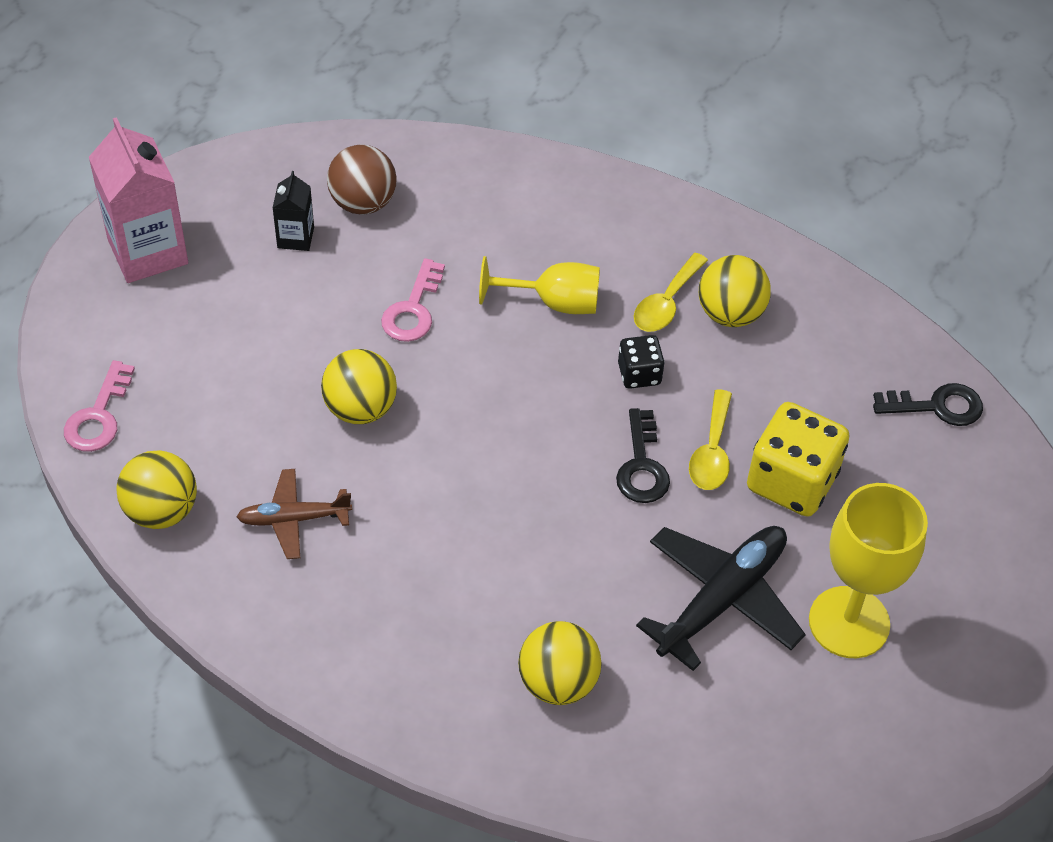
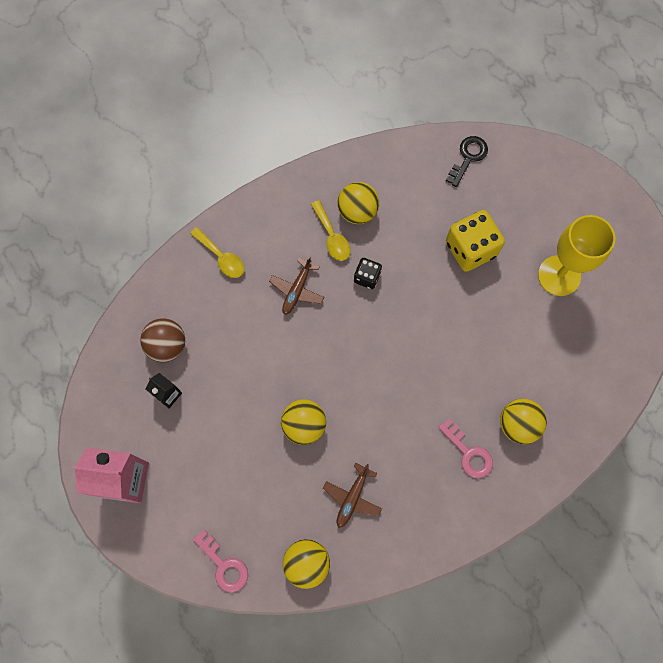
camera: 55 degrees left, 20 degrees up
pink key [381,258,445,342] -> pink key moved to [438,419,493,478]
yellow goblet [479,256,600,314] -> brown plane [269,256,324,315]
black key [616,408,670,503] -> none
black plane [636,526,806,671] -> none
yellow spoon [689,390,732,490] -> yellow spoon moved to [190,227,245,278]

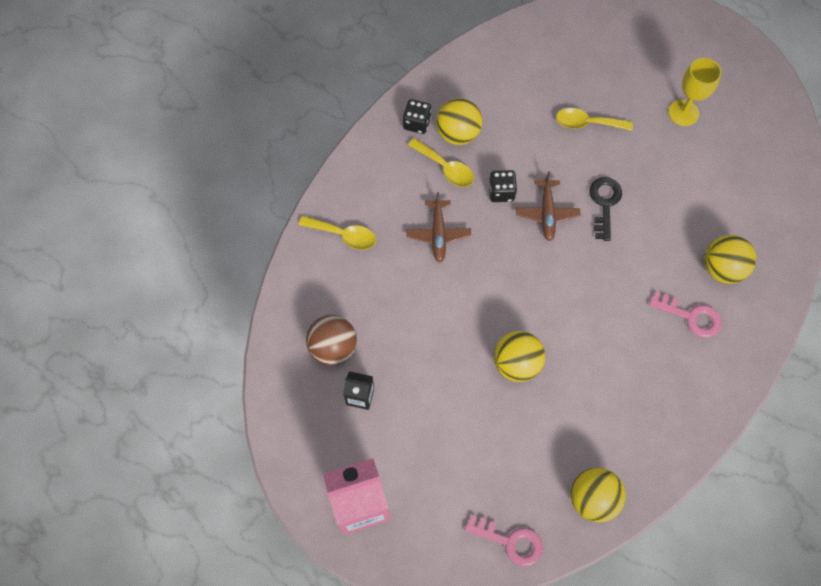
camera: 25 degrees left, 5 degrees down
brown plane [323,463,382,528] -> brown plane moved to [516,171,580,241]
black key [446,136,488,187] -> black key moved to [589,177,622,241]
yellow dice [446,210,505,272] -> yellow spoon [556,108,633,131]
yellow goblet [538,215,615,296] -> yellow goblet [668,58,721,126], size x0.67
none -> black dice [403,99,431,134]

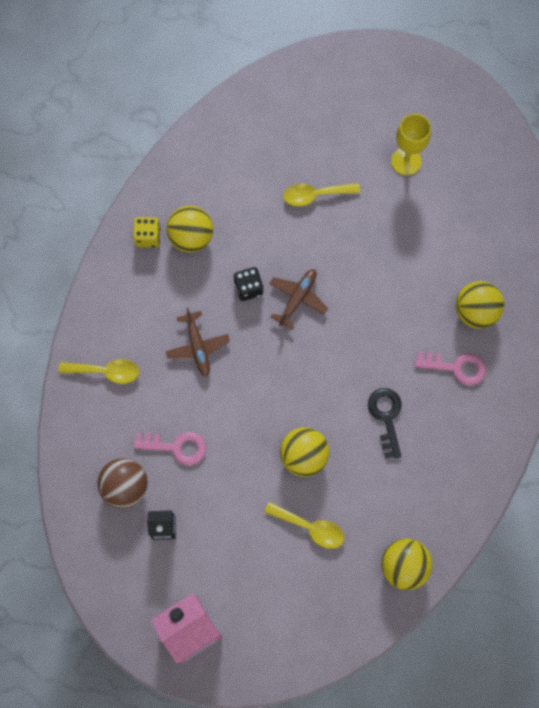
camera: 15 degrees left, 5 degrees up
black dice [403,99,431,134] -> yellow dice [133,217,161,247]
yellow spoon [408,138,474,187] -> yellow spoon moved to [264,502,344,549]
pink key [464,515,543,567] -> pink key moved to [133,432,206,465]
brown plane [516,171,580,241] -> brown plane turned 135 degrees counterclockwise [269,269,328,330]
black key [589,177,622,241] -> black key moved to [368,388,402,458]

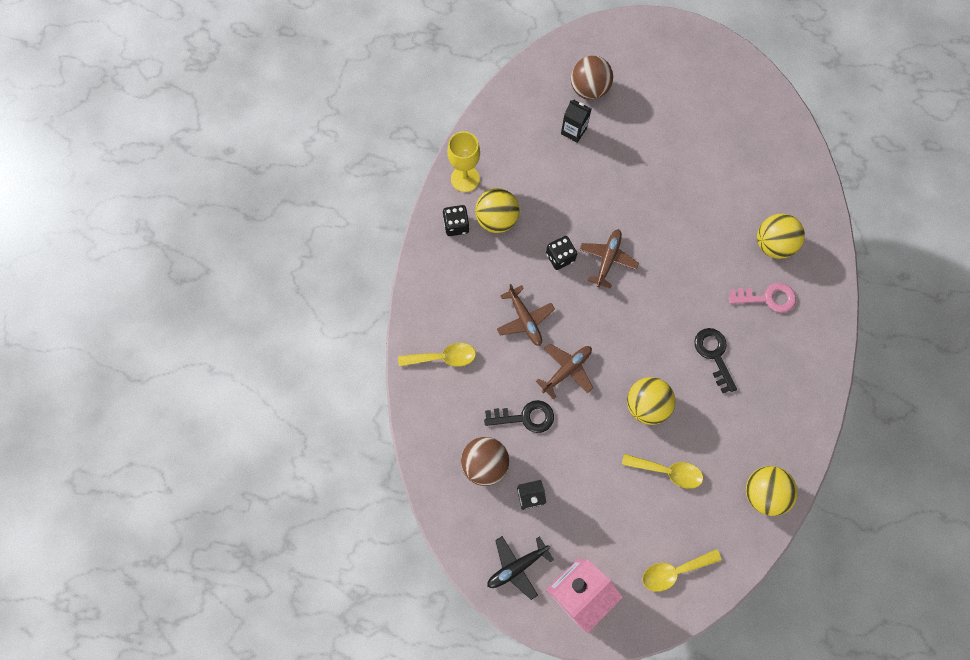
camera: 10 degrees left, 0 degrees up
yellow dice [133,217,161,247] -> black dice [443,205,469,236]
pink key [133,432,206,465] -> black key [484,400,554,433]
yellow spoon [283,183,360,206] -> yellow spoon moved to [642,549,722,592]
yellow goblet [391,114,431,175] -> yellow goblet moved to [447,131,480,192]
none -> black plane [487,536,554,600]
none -> brown plane [536,343,593,399]
none -> black carton [561,100,591,143]
none -> brown ball [571,56,613,100]

